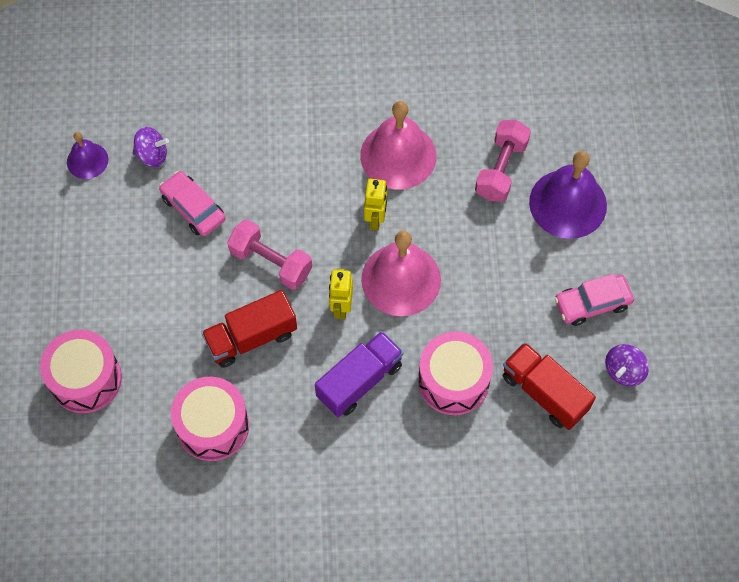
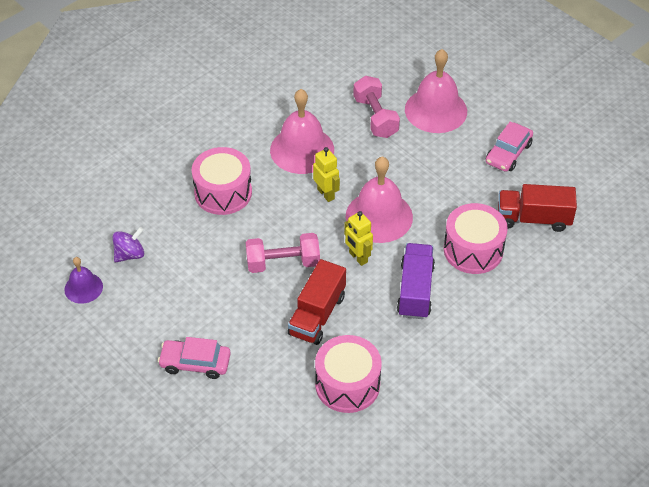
camera: 40 degrees left, 15 degrees down
pink drum [40,330,122,413] -> pink drum moved to [192,147,252,215]
pink car [159,171,225,236] -> pink car moved to [158,337,231,379]
purple bell [529,151,607,239] -> pink bell [405,49,467,133]
purple spinning top [605,344,649,386] -> none

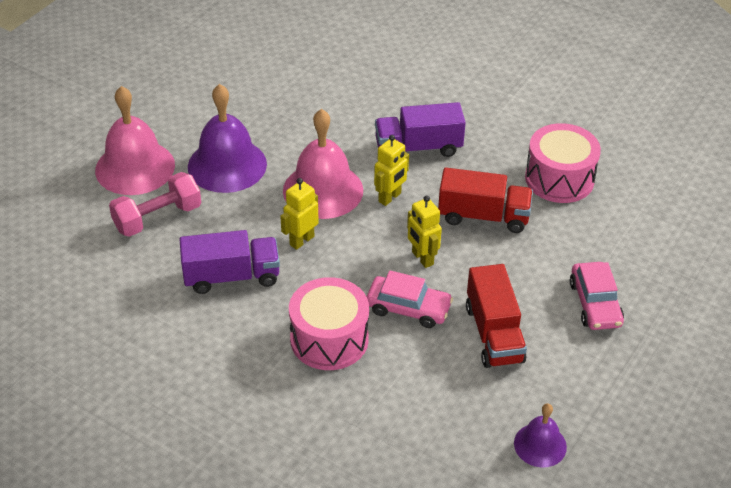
camera: 105 degrees left, 5 degrees down
purple spinning top [112,227,144,262] -> none
pink dumbbell [246,233,320,273] -> yellow robot [407,195,442,268]
pink bell [270,89,334,174] -> purple truck [179,230,280,294]
pink drum [444,203,508,274] -> none
pink car [486,121,533,172] -> pink car moved to [367,270,453,328]
red truck [498,184,577,232] -> red truck moved to [466,264,527,368]
none -> purple bell [188,84,267,193]

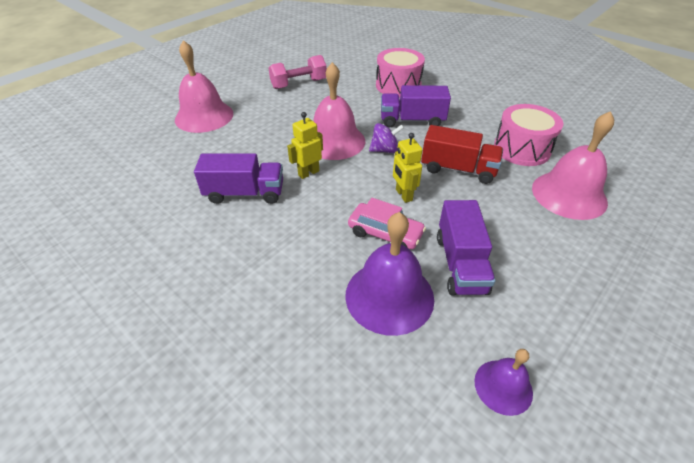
camera: 10 degrees right, 0 degrees up
pink dumbbell [109,172,201,237] -> pink dumbbell moved to [269,55,327,89]
purple bell [188,84,267,193] -> purple bell moved to [345,212,434,336]
pink drum [289,277,369,370] -> pink drum moved to [376,48,425,97]
yellow robot [374,135,409,206] -> purple spinning top [369,123,404,153]
red truck [466,264,527,368] -> purple truck [437,200,495,295]
pink car [570,262,624,330] -> none
none -> pink bell [532,111,614,220]

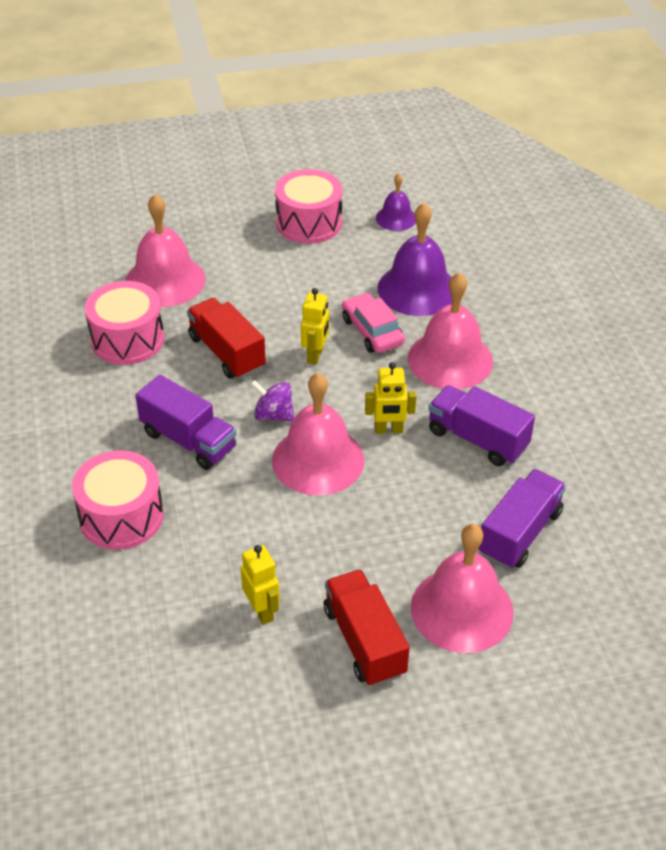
camera: 145 degrees left, 0 degrees up
pink dumbbell [269,55,327,89] -> yellow robot [241,545,280,625]
purple truck [437,200,495,295] -> purple truck moved to [478,469,566,569]
none -> pink drum [275,169,342,244]
none -> red truck [324,569,410,687]
none -> pink bell [408,272,493,389]

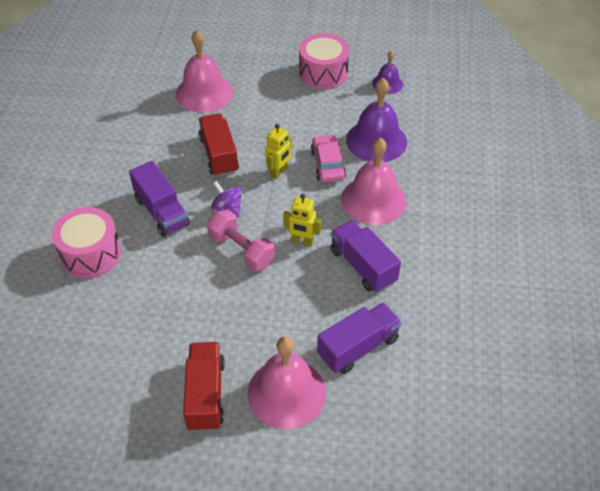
camera: 20 degrees right, 5 degrees up
pink drum [85,281,164,365] -> none
yellow robot [241,545,280,625] -> none
pink bell [272,373,364,495] -> pink dumbbell [207,210,275,272]

